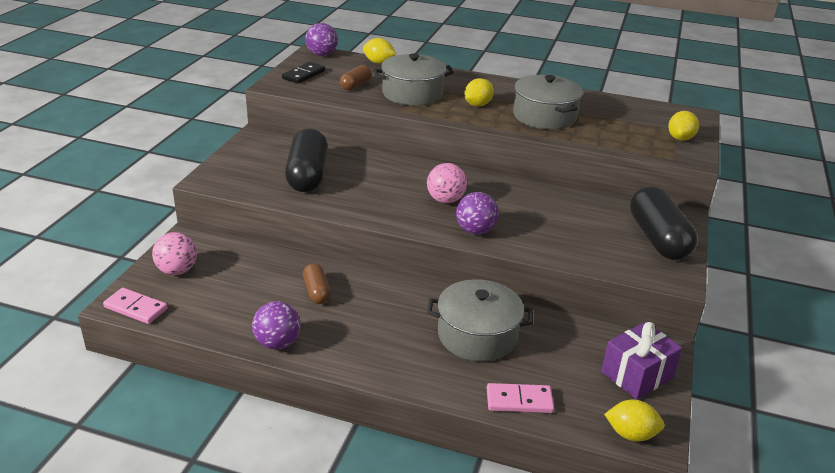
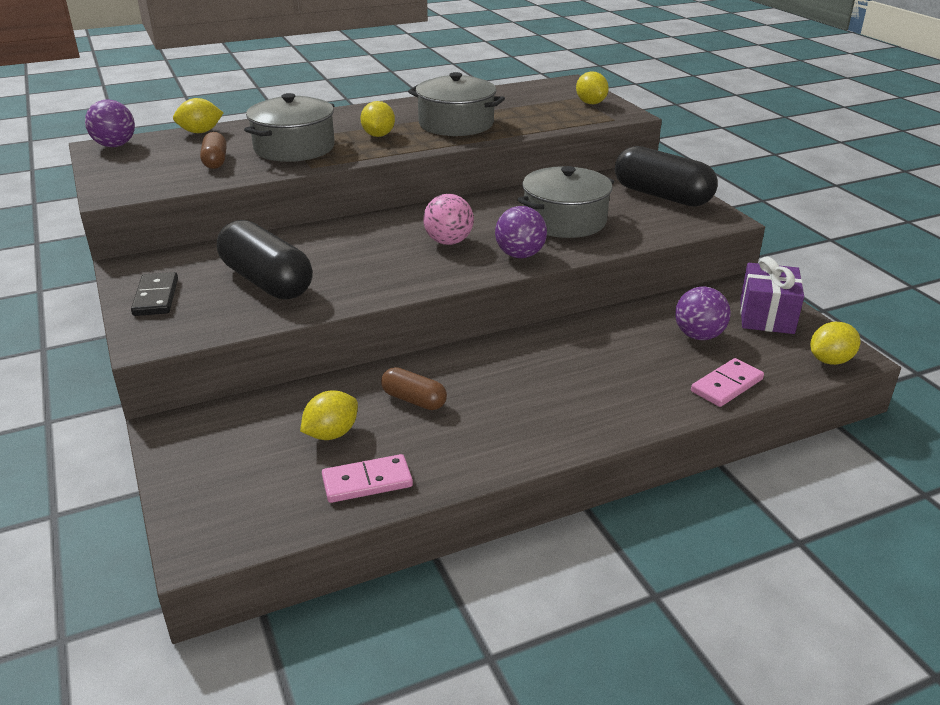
camera: 40 degrees left, 0 degrees up
pink domino [103,288,168,324] -> pink domino moved to [322,454,413,503]
pink ball [152,232,197,275] -> none
purple ball [252,301,301,349] -> purple ball moved to [675,287,731,340]
black domino [282,62,325,84] -> black domino moved to [131,272,178,316]
grey pot [427,279,533,361] -> grey pot moved to [517,166,615,238]
none -> yellow lemon [300,390,358,440]

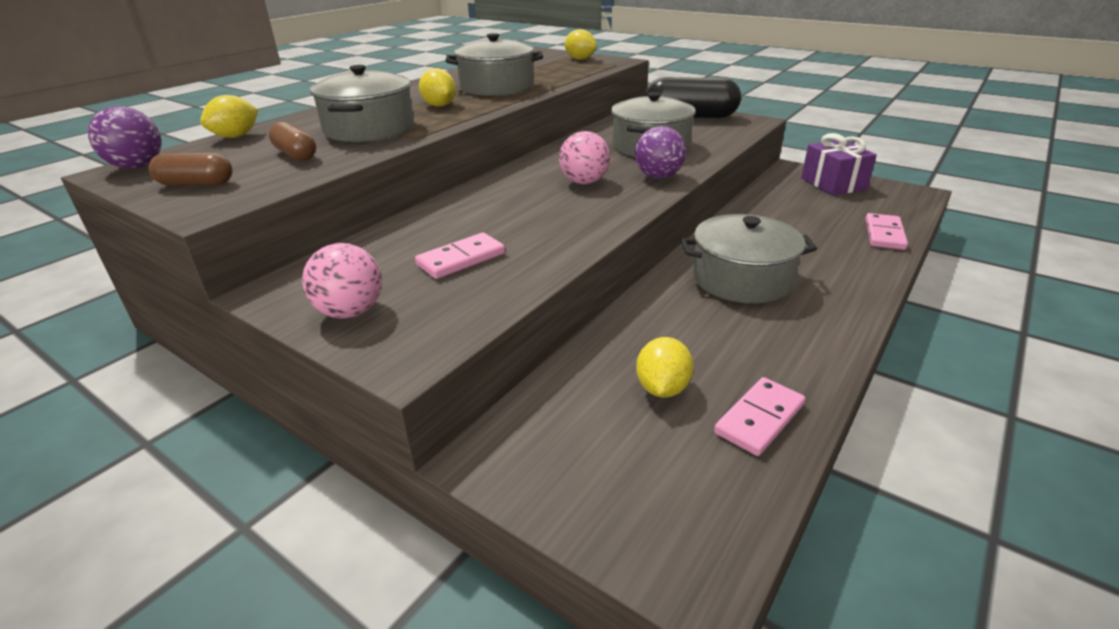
camera: 30 degrees left, 0 degrees up
black domino [131,272,178,316] -> pink ball [302,243,382,318]
black capsule [217,220,313,299] -> pink domino [415,233,505,279]
brown capsule [381,367,447,410] -> brown capsule moved to [149,153,232,186]
purple ball [675,287,731,340] -> none
yellow lemon [810,322,860,365] -> none
none -> grey pot [681,214,817,303]

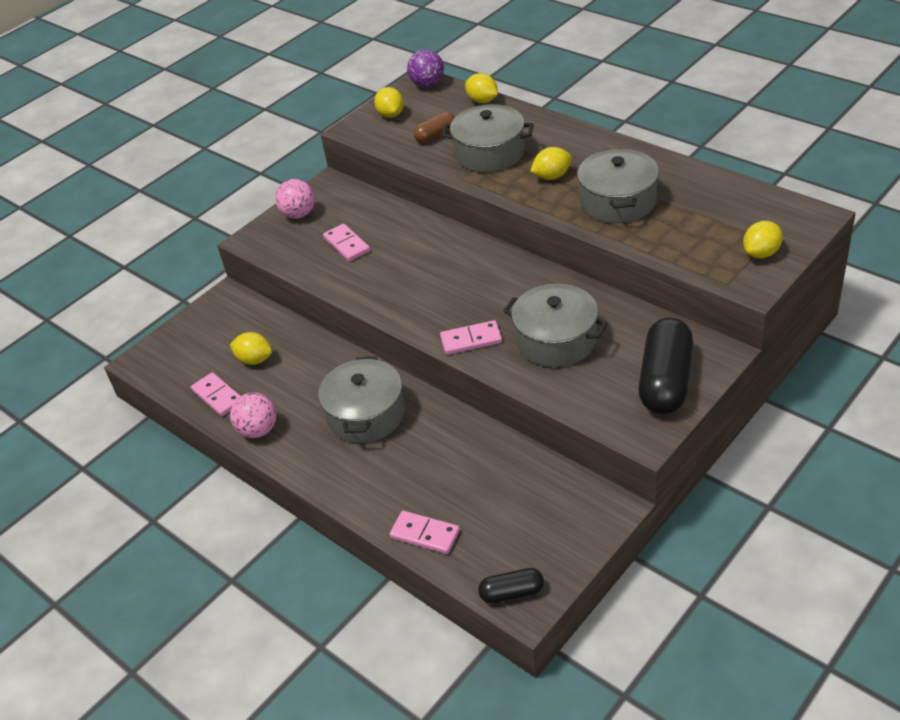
camera: 100 degrees right, 10 degrees up
brown capsule [149,153,232,186] -> yellow lemon [374,87,404,118]
pink ball [559,131,610,184] -> pink ball moved to [230,392,276,438]
purple ball [635,126,686,179] -> pink domino [440,320,502,355]
purple gift [801,133,877,195] -> none
none -> black capsule [478,568,544,604]

